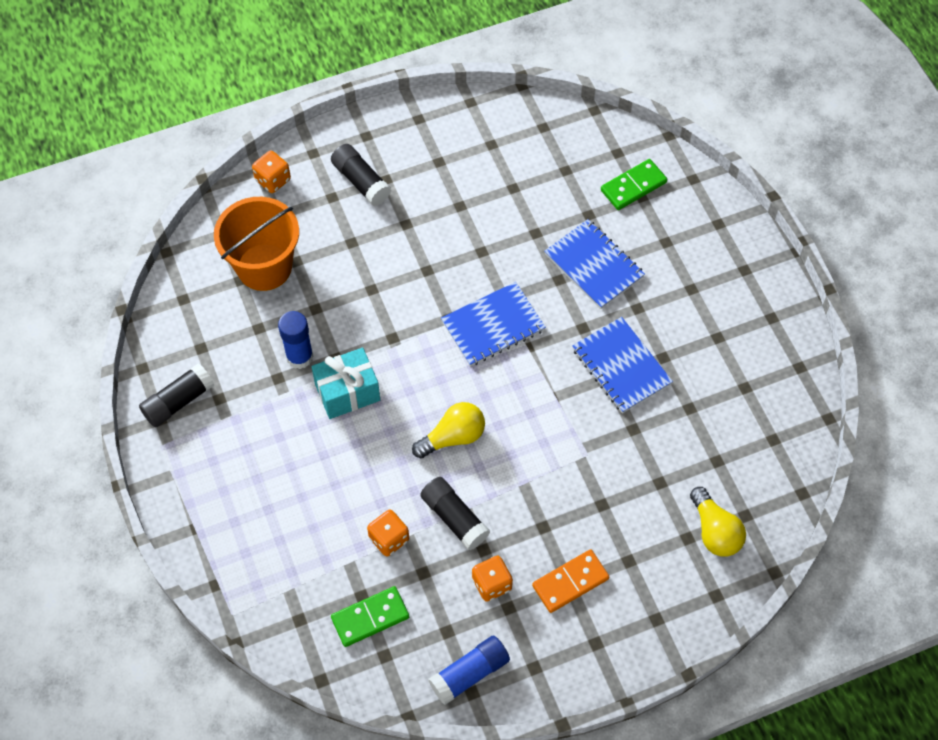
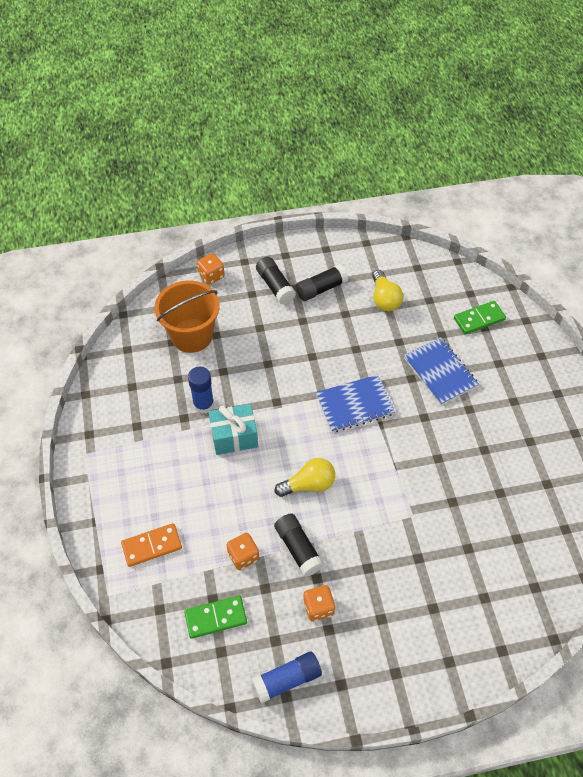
camera: 10 degrees right, 5 degrees down
black glue stick [139,363,214,427] -> black glue stick moved to [296,264,348,301]
orange domino [532,549,609,613] -> orange domino moved to [121,523,182,567]
blue notebook [572,317,673,413] -> none
yellow light bulb [690,487,746,556] -> yellow light bulb moved to [372,270,403,311]

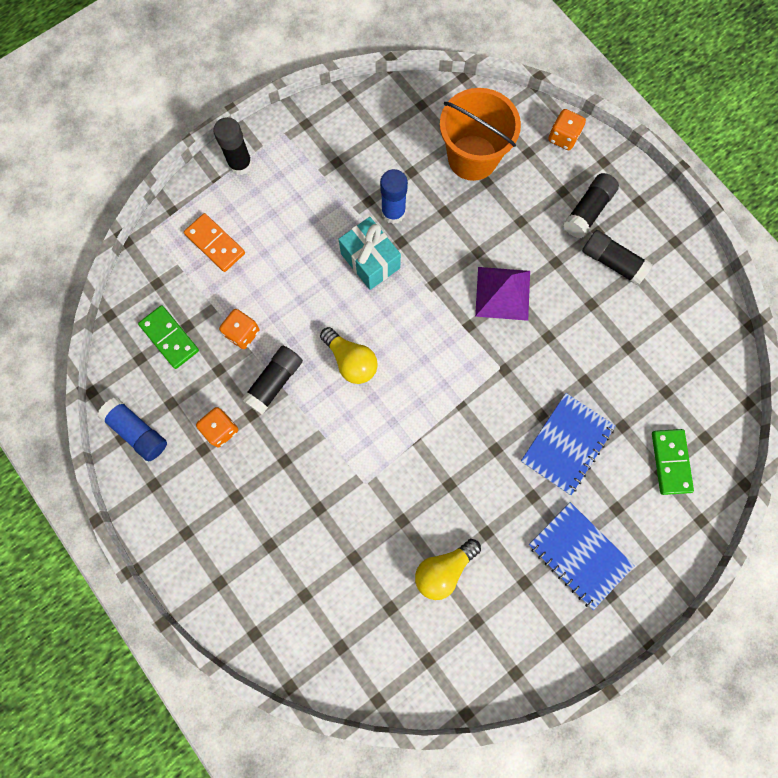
camera: 65 degrees right, 20 degrees up
blue notebook [316,375,395,433] -> blue notebook moved to [529,502,634,610]
yellow light bulb [372,270,403,311] -> yellow light bulb moved to [415,539,481,600]
green domino [454,301,506,335] -> green domino turned 45 degrees clockwise [652,429,694,495]
none -> black glue stick [213,117,252,175]
none -> purple pyramid [475,267,530,321]

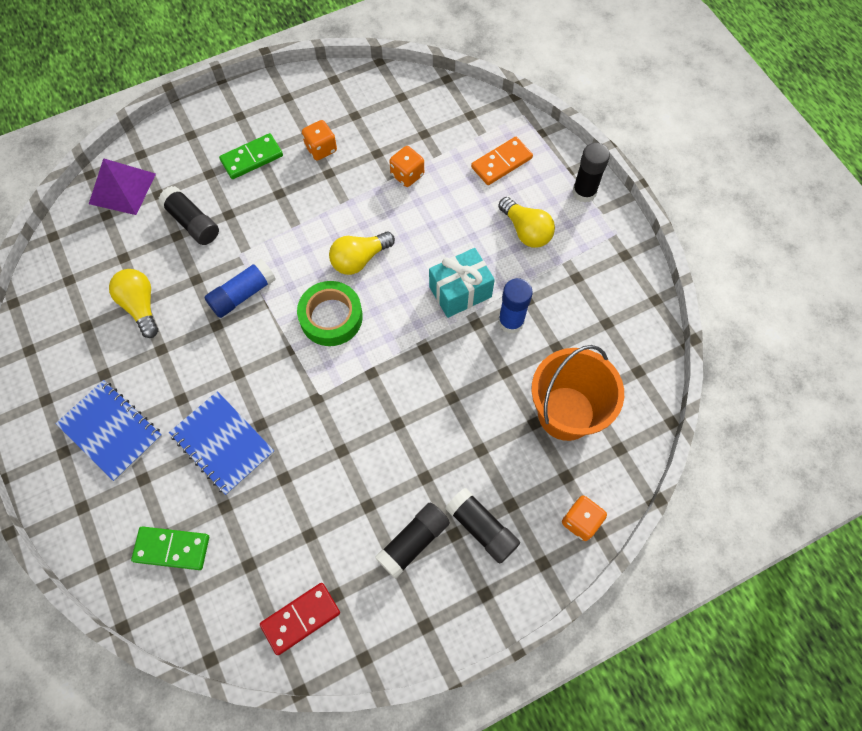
camera: 100 degrees right, 10 degrees down
blue glue stick [98,398,167,461] -> blue glue stick moved to [204,258,276,318]
green domino [138,305,199,369] -> green domino moved to [219,133,283,179]
black glue stick [241,346,303,415] -> black glue stick moved to [158,186,219,245]
purple pyramid [475,267,530,321] -> purple pyramid moved to [89,158,156,215]
blue notebook [529,502,634,610] -> blue notebook turned 75 degrees clockwise [55,380,162,481]
none -> red domino [260,583,340,655]
none -> green tape [297,281,363,346]
none -> yellow light bulb [498,197,555,248]

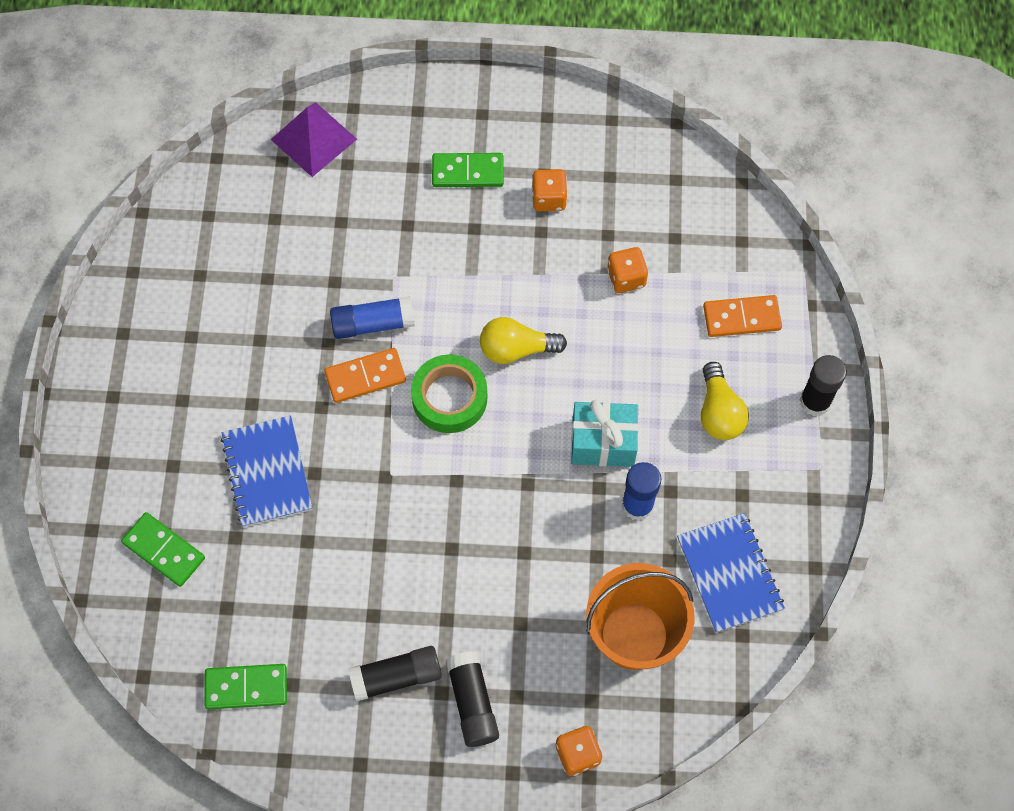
camera: 30 degrees right, 0 degrees up
blue notebook [55,380,162,481] -> blue notebook moved to [677,513,785,633]
yellow light bulb [109,269,158,338] -> none
black glue stick [158,186,219,245] -> none
red domino [260,583,340,655] -> green domino [204,664,287,710]
none -> orange domino [324,348,406,403]

